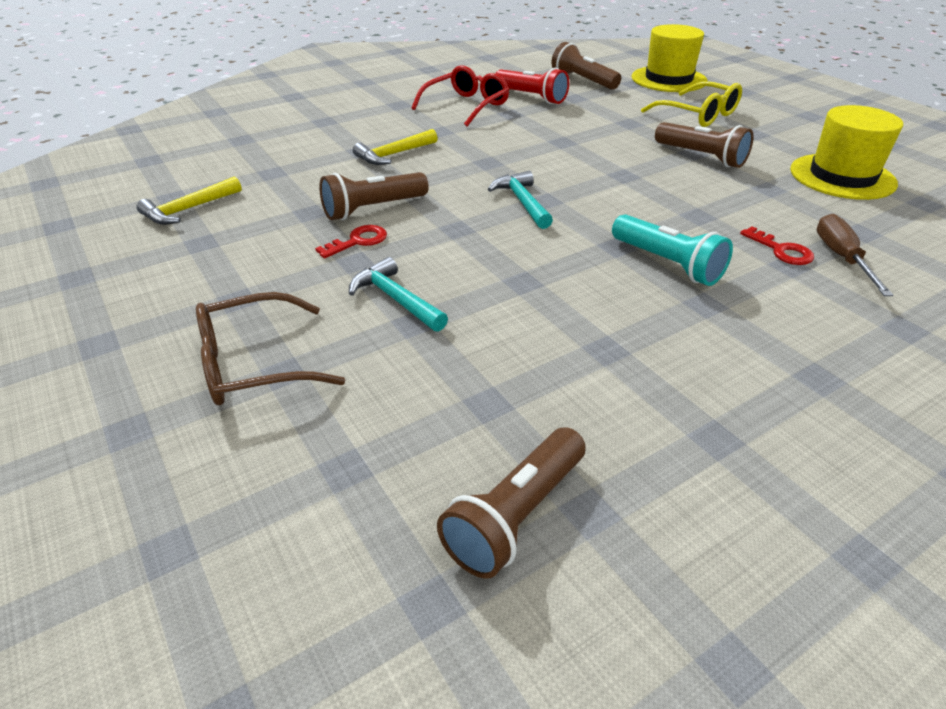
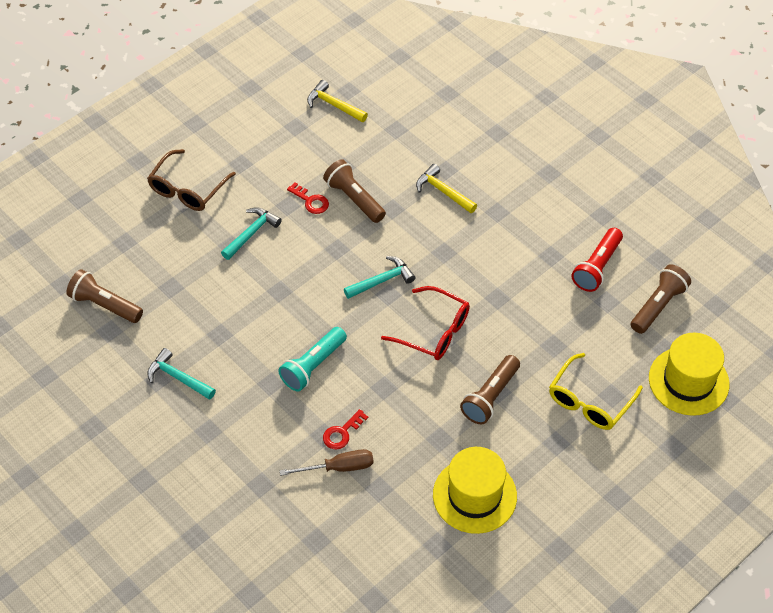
camera: 80 degrees right, 15 degrees up
brown glasses [196,292,345,405] -> brown glasses turned 120 degrees counterclockwise [147,149,236,211]
red glasses [411,65,509,126] -> red glasses moved to [381,286,470,360]
none -> turquoise hammer [147,348,216,400]

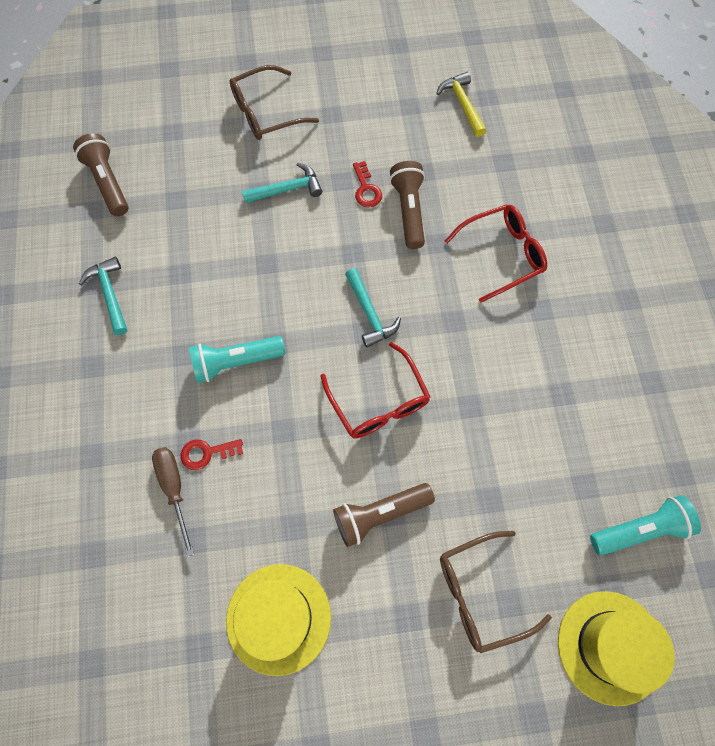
camera: 35 degrees right, 15 degrees up
brown screwdriver [280,449,373,476] -> brown screwdriver turned 135 degrees counterclockwise [152,447,194,557]
turquoise hammer [344,256,415,299] -> turquoise hammer turned 60 degrees clockwise [345,268,401,348]
yellow hammer [416,164,477,213] -> red glasses [445,204,547,303]
yellow glasses [549,353,643,430] -> brown glasses [440,531,552,653]
red flashlight [571,228,623,292] -> none
brown flashlight [631,264,691,334] -> turquoise flashlight [590,495,701,555]

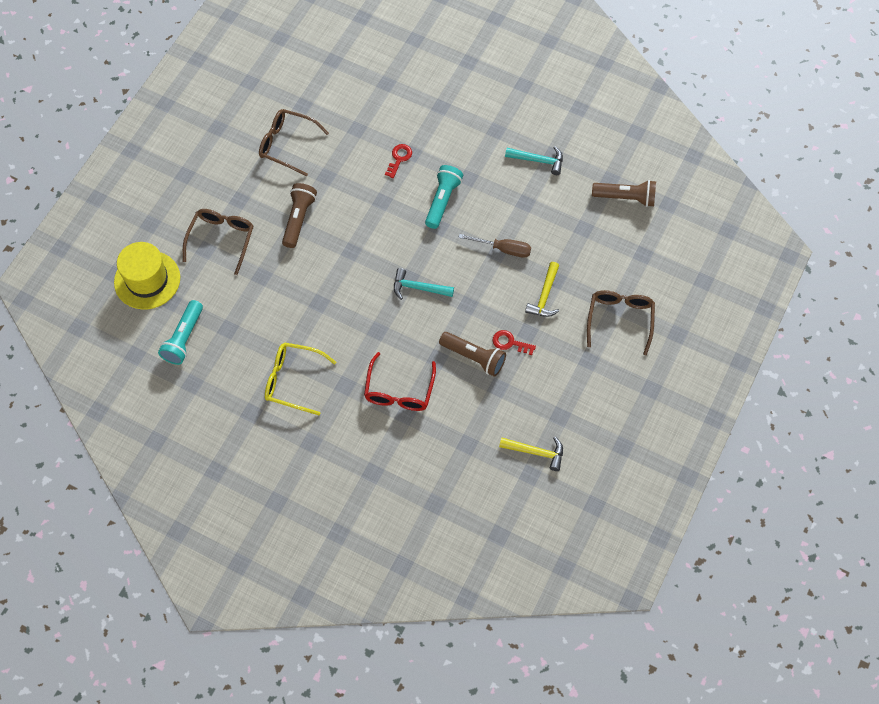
camera: 125 degrees right, 5 degrees down
brown screwdriver [152,447,194,557] -> brown screwdriver moved to [458,234,531,258]
yellow hat [226,564,331,676] -> brown glasses [259,109,329,177]
turquoise hammer [242,162,322,203] -> yellow hammer [525,262,559,317]
red glasses [320,342,430,438] -> none
none -> yellow glasses [265,342,336,415]

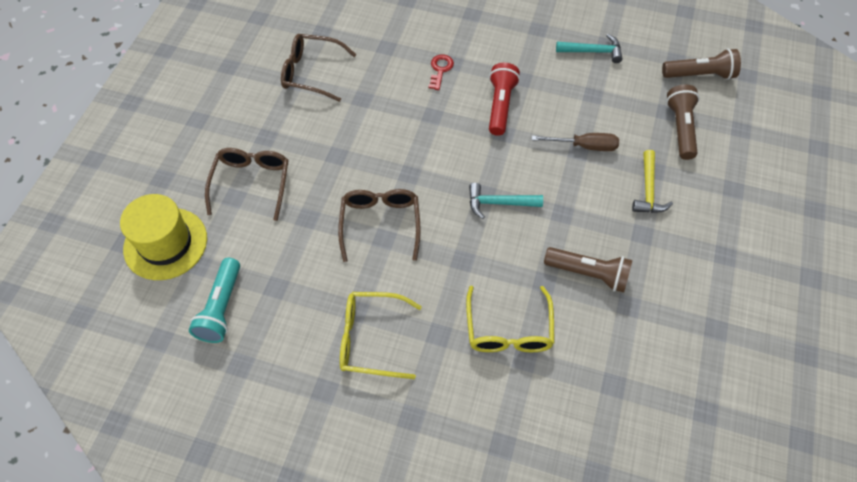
camera: 10 degrees left, 5 degrees down
brown flashlight [282,183,317,248] -> brown flashlight moved to [666,85,700,160]
red glasses [364,352,436,411] -> yellow glasses [466,286,555,352]
turquoise flashlight [425,165,463,229] -> red flashlight [489,63,520,136]
red key [493,330,536,355] -> none
yellow hammer [499,437,563,471] -> none
brown glasses [587,290,655,355] -> brown glasses moved to [338,189,421,262]

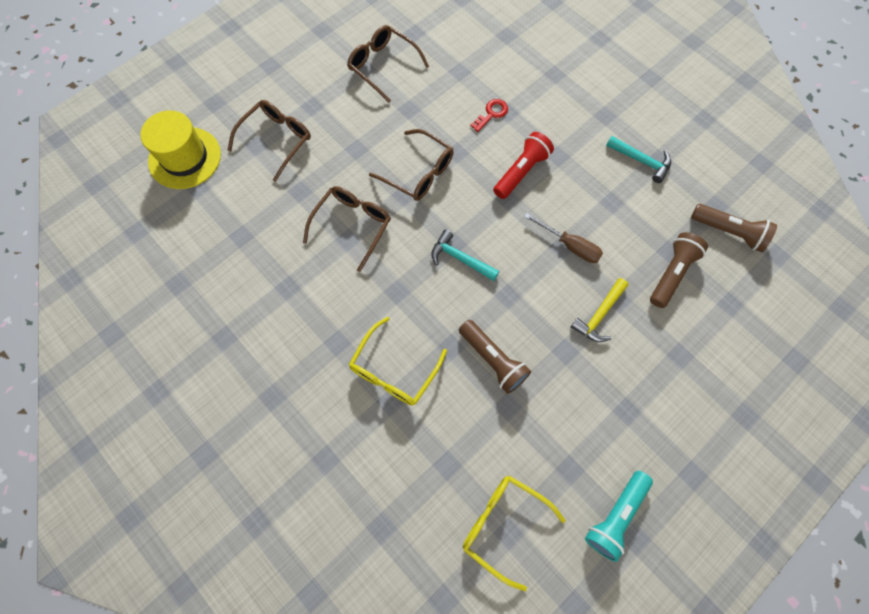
camera: 30 degrees right, 10 degrees up
turquoise flashlight [189,258,240,343] -> turquoise flashlight moved to [585,471,653,562]
yellow glasses [340,292,422,379] -> yellow glasses moved to [463,476,566,591]
none -> brown glasses [369,129,454,201]

